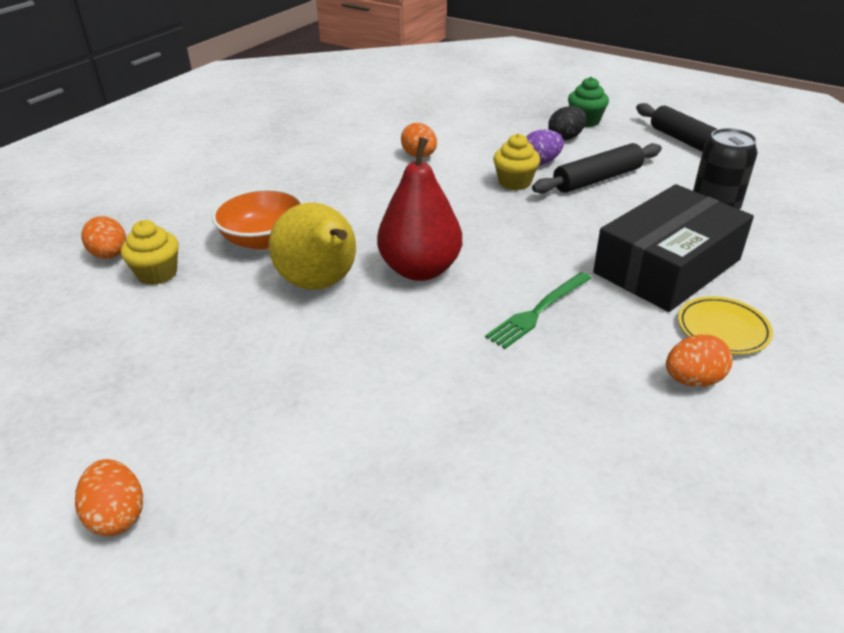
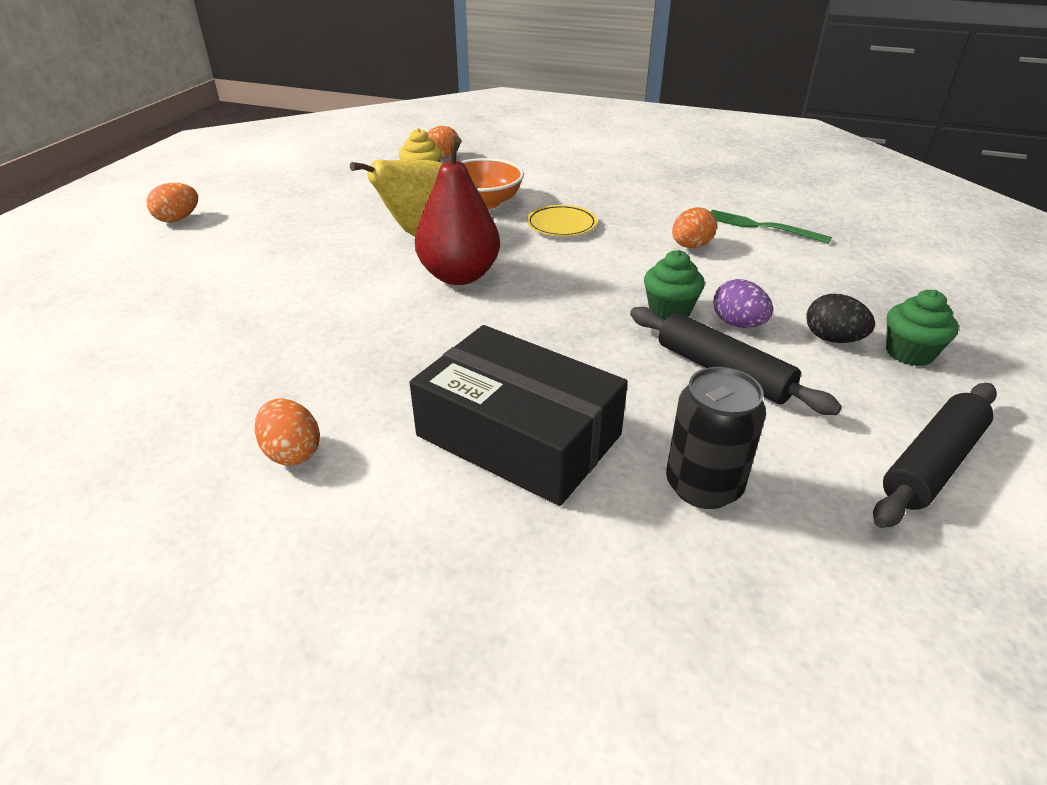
camera: 75 degrees right, 0 degrees up
green fork [485,272,592,349] -> green fork moved to [711,210,832,244]
yellow cupcake [493,133,540,190] -> green cupcake [644,250,705,320]
yellow plate [678,296,773,354] -> yellow plate moved to [527,205,597,237]

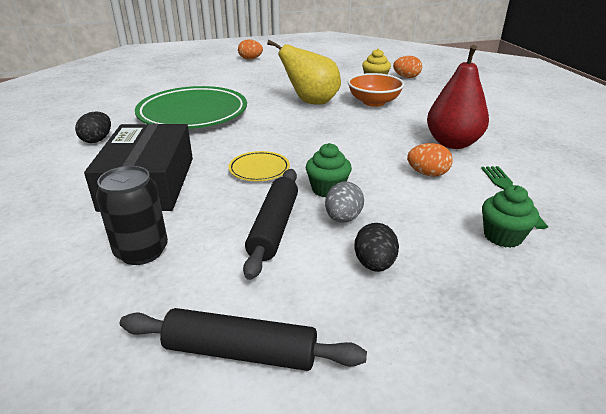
camera: 55 degrees right, 5 degrees down
orange egg [255,398,320,466] -> black egg [75,112,111,143]
red pear [415,136,500,285] -> red pear moved to [427,45,489,149]
yellow plate [527,205,597,237] -> yellow plate moved to [228,151,290,181]
purple egg [713,279,773,328] -> grey egg [325,182,364,223]
green cupcake [886,290,959,366] -> green cupcake moved to [482,185,539,248]
none -> green plate [135,86,247,129]

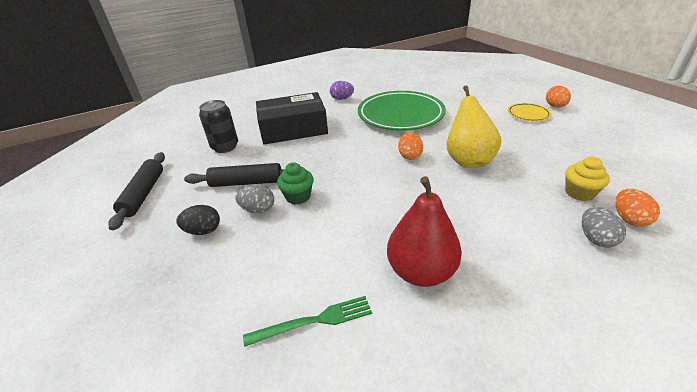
camera: 80 degrees right, 5 degrees up
black egg [75,112,111,143] -> purple egg [330,81,354,100]
yellow plate [228,151,290,181] -> yellow plate moved to [508,103,551,121]
orange bowl [348,73,404,107] -> none
orange egg [407,143,453,177] -> orange egg moved to [398,132,423,160]
green cupcake [482,185,539,248] -> none
none -> grey egg [581,207,626,248]

